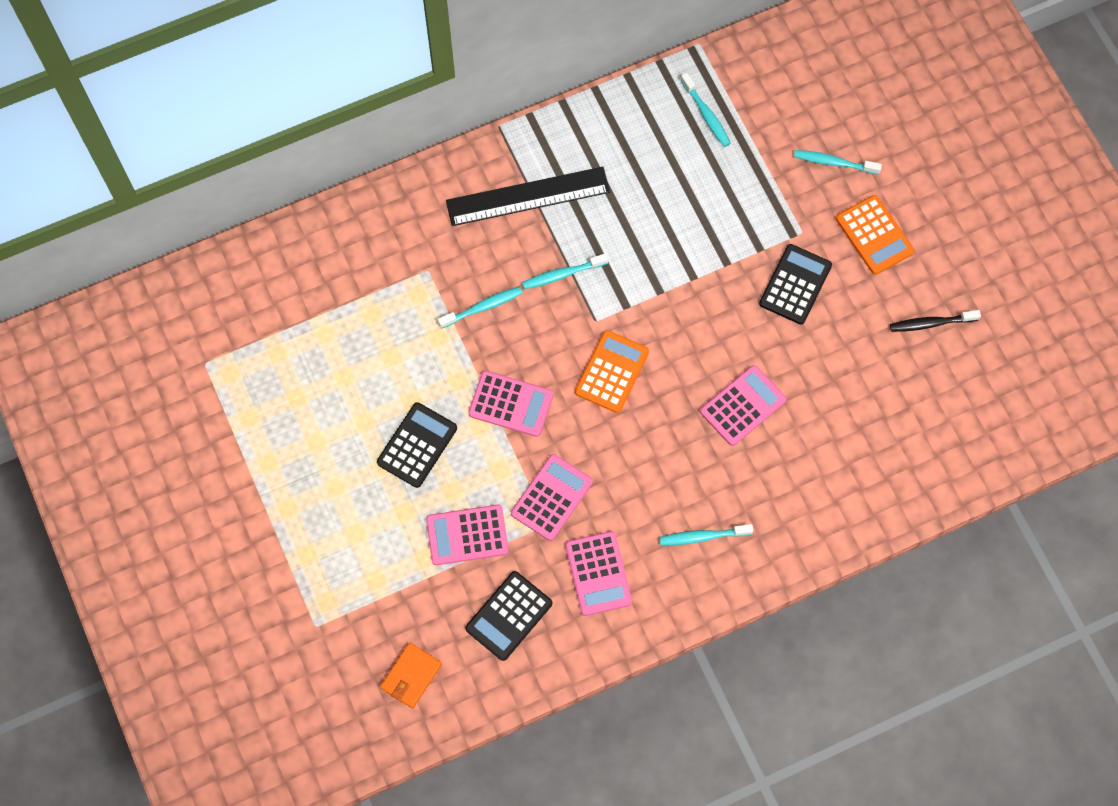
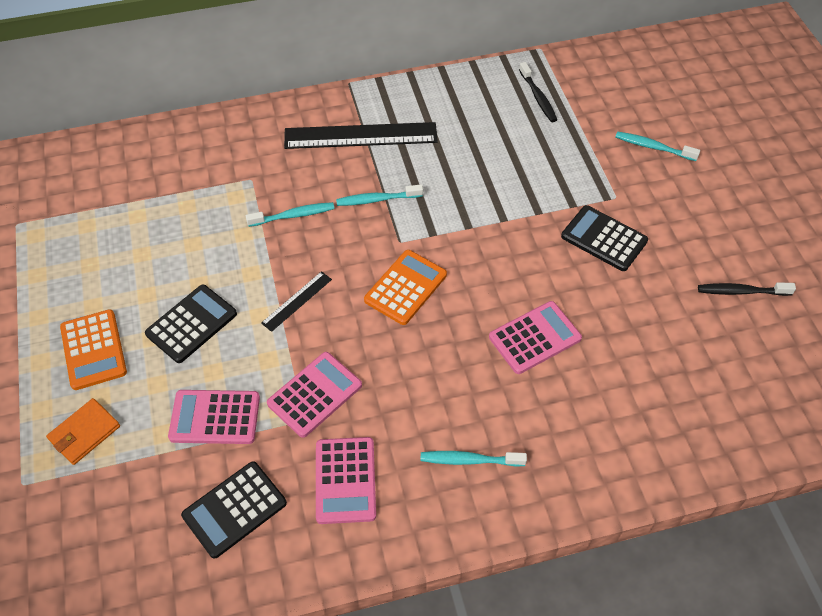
camera: 10 degrees right, 15 degrees down
orange wallet [380,643,442,708] -> orange wallet moved to [46,398,120,465]
pink calculator [468,371,553,437] -> black ruler [261,271,332,332]
turquoise toothbrush [680,73,731,147] -> black toothbrush [519,62,557,122]
black calculator [759,244,832,325] -> black calculator turned 90 degrees counterclockwise [561,205,648,271]
orange calculator [836,195,914,274] -> orange calculator moved to [60,309,127,390]

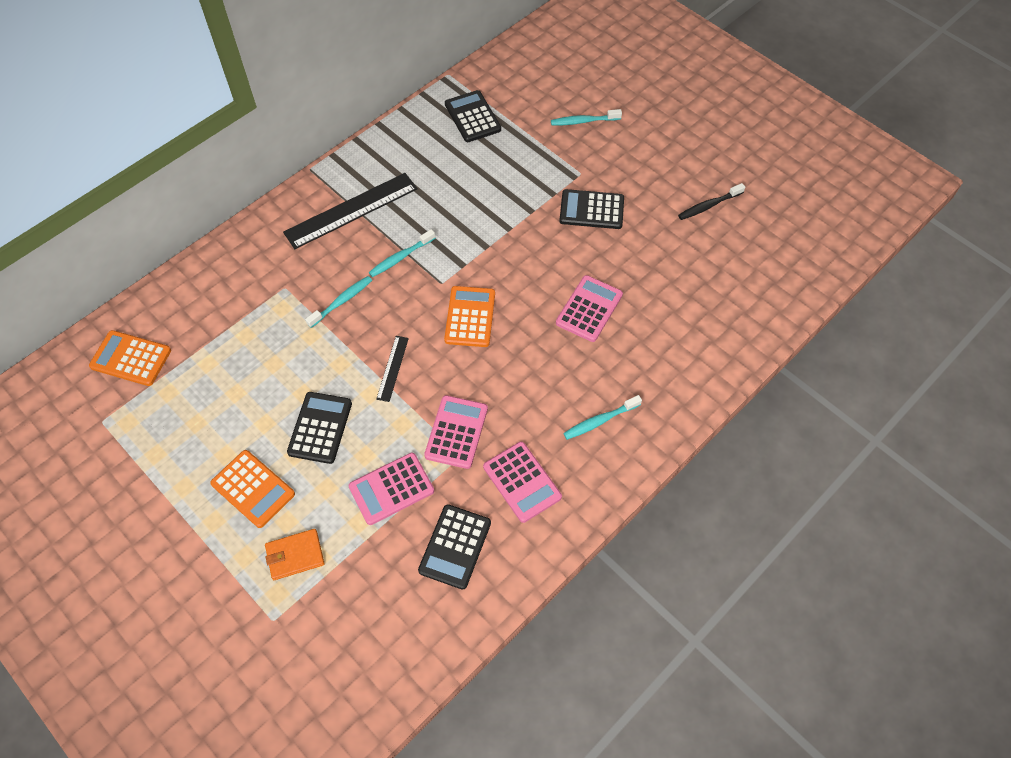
camera: 30 degrees left, 5 degrees up
orange wallet [46,398,120,465] -> orange wallet turned 60 degrees clockwise [265,529,325,580]
black toothbrush [519,62,557,122] -> black calculator [445,90,501,142]
none -> orange calculator [89,330,171,386]

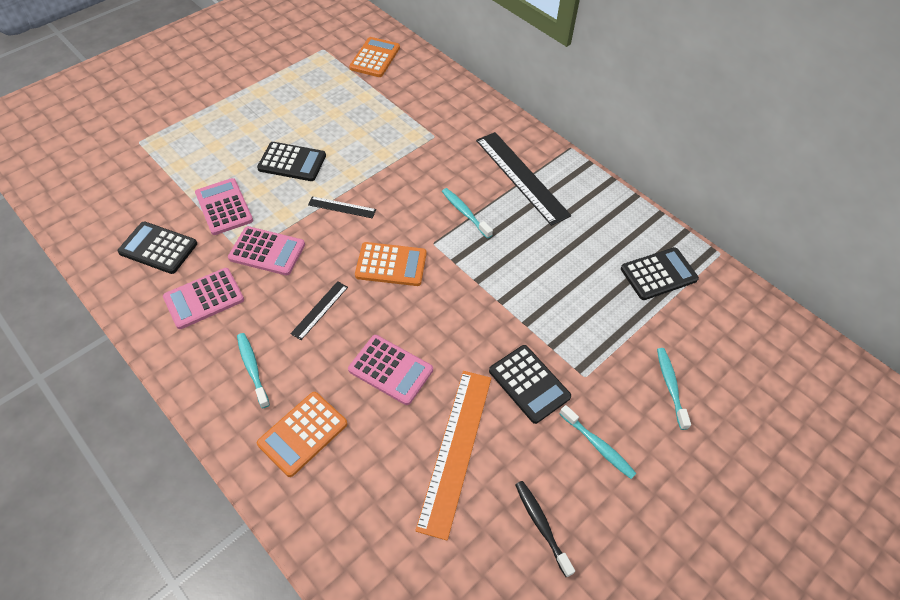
camera: 90 degrees right, 5 degrees down
orange calculator [210,450,295,528] -> orange calculator moved to [257,392,347,477]
orange wallet [265,529,325,580] -> none
turquoise toothbrush [305,276,372,328] -> turquoise toothbrush moved to [560,405,637,479]
black calculator [559,189,624,229] -> black calculator turned 135 degrees clockwise [489,345,571,424]
none -> black ruler [290,281,348,340]
none -> orange ruler [415,371,491,541]

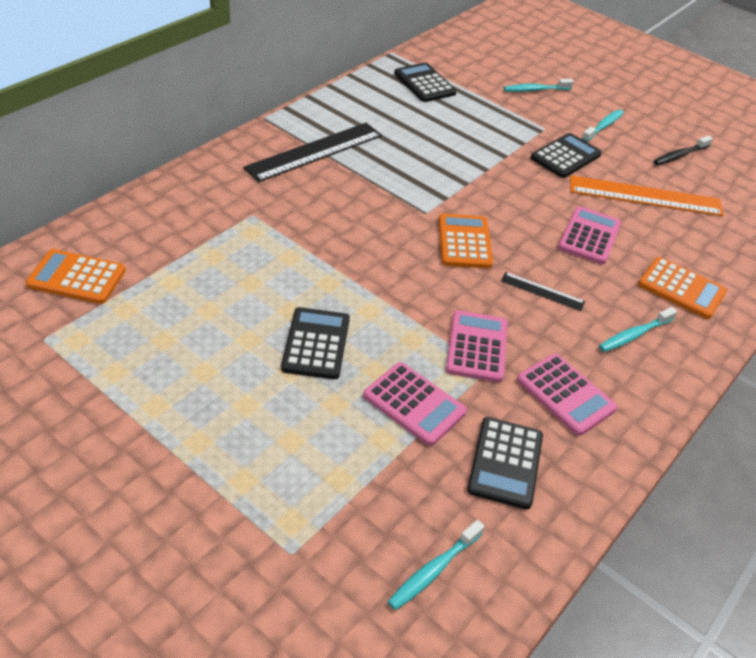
camera: 100 degrees left, 10 degrees down
pink calculator [195,178,253,235] -> pink calculator turned 105 degrees counterclockwise [363,362,467,446]
black ruler [308,196,376,219] -> none
turquoise toothbrush [442,188,493,239] -> turquoise toothbrush moved to [388,520,485,610]

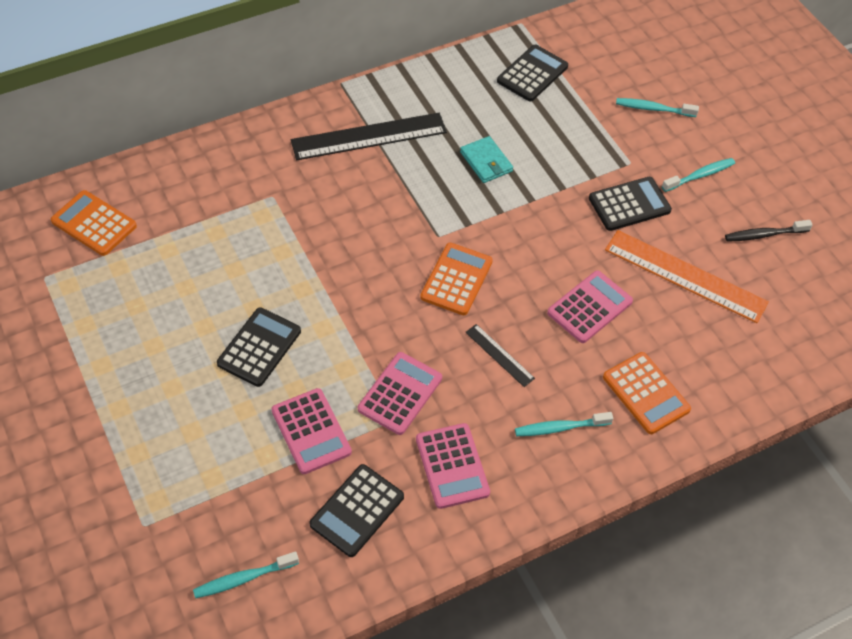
camera: 25 degrees right, 10 degrees up
black calculator [394,62,457,102] -> black calculator turned 45 degrees clockwise [497,45,568,102]
none -> turquoise wallet [460,136,513,183]

